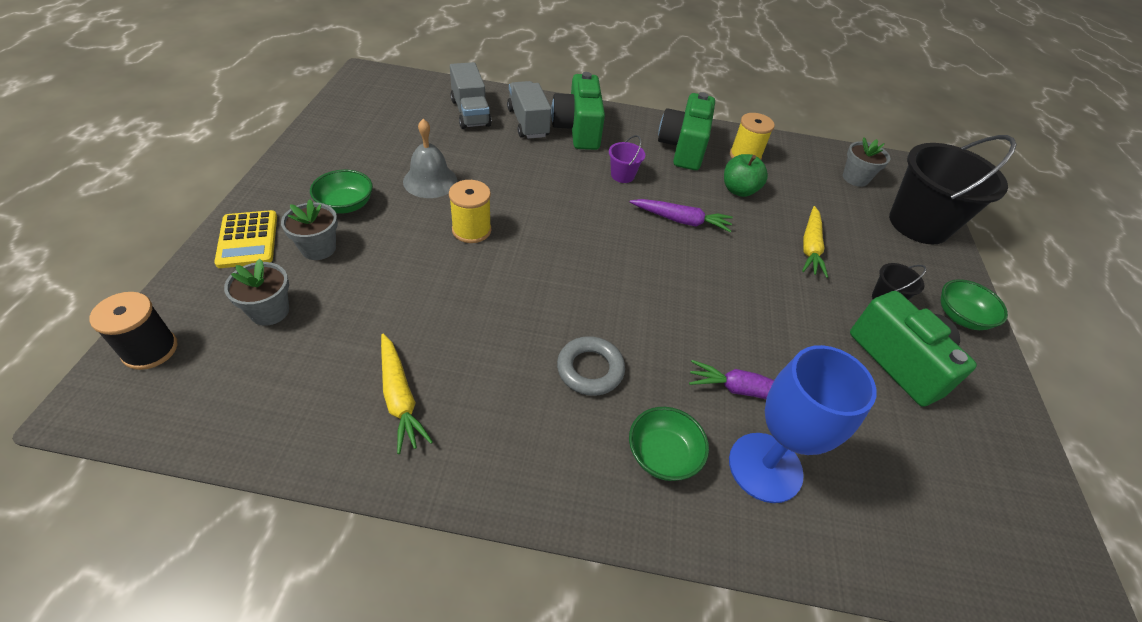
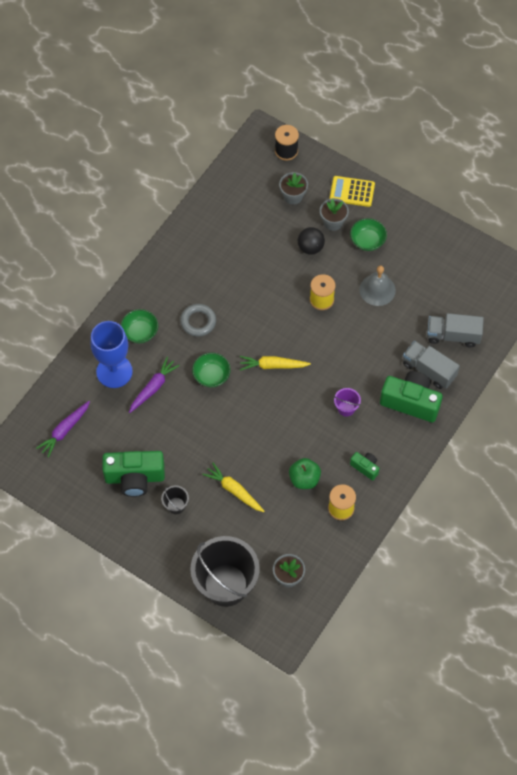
camera: 120 degrees right, 15 degrees up
yellow carrot [381,334,433,454] -> yellow carrot moved to [240,356,311,371]
grey truck [507,81,551,139] -> grey truck turned 150 degrees counterclockwise [403,341,460,389]
purple carrot [630,199,733,232] -> purple carrot moved to [36,401,90,458]
green camera [658,92,715,170] -> green camera [350,452,379,480], size x0.49
green bowl [941,279,1008,330] -> green bowl moved to [192,353,231,387]
none -> black ball [298,227,325,255]

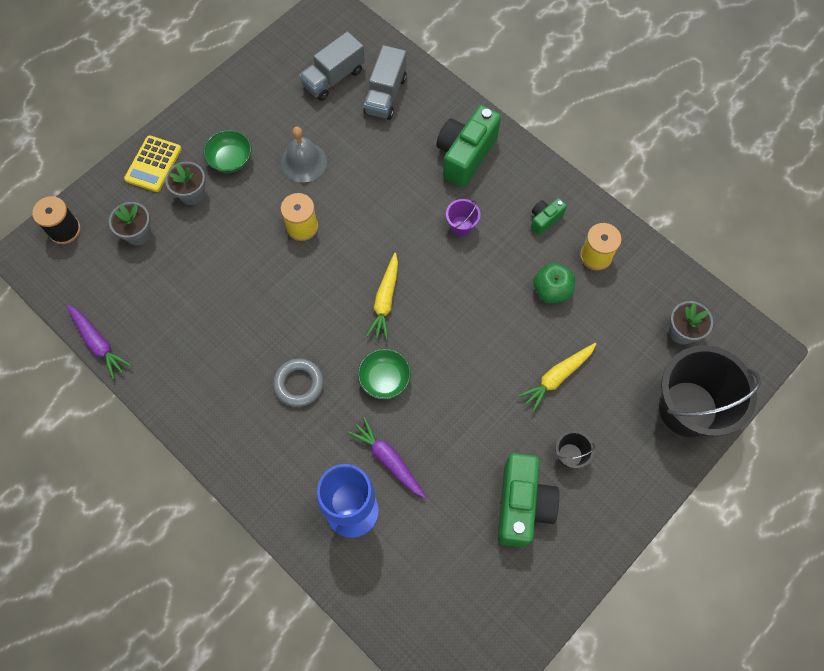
camera: 80 degrees left, 5 degrees up
purple carrot [36,401,90,458] -> purple carrot moved to [67,305,131,380]
green bowl [121,309,158,343] -> none
black ball [298,227,325,255] -> none
grey truck [403,341,460,389] -> grey truck moved to [299,31,365,101]

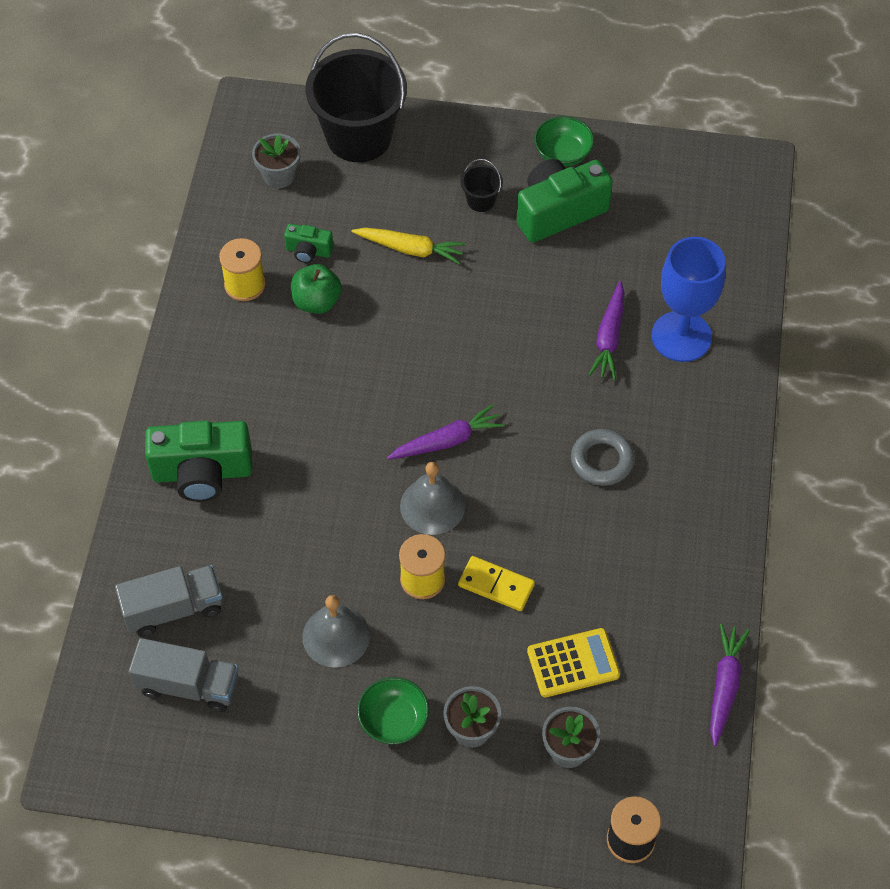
camera: 125 degrees left, 10 degrees down
yellow calculator [124,135,182,192] -> yellow calculator moved to [527,628,620,697]
green bowl [358,349,411,399] -> green bowl moved to [534,116,594,167]
yellow carrot [366,253,398,340] -> purple carrot [387,404,505,460]
purple bucket [446,199,480,236] -> none
green camera [531,198,567,235] -> green camera moved to [284,224,333,263]
none -> grey bell [400,462,465,535]
none -> yellow domino [458,556,535,611]

